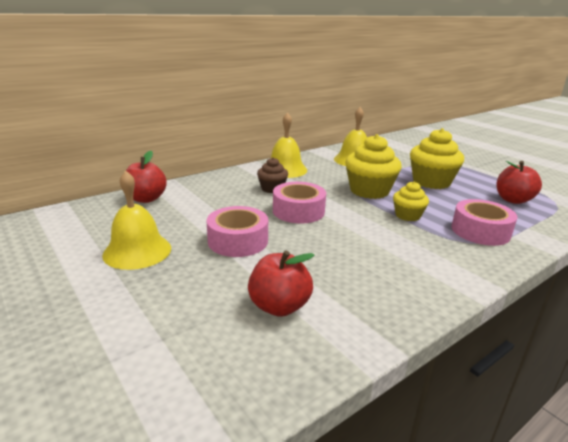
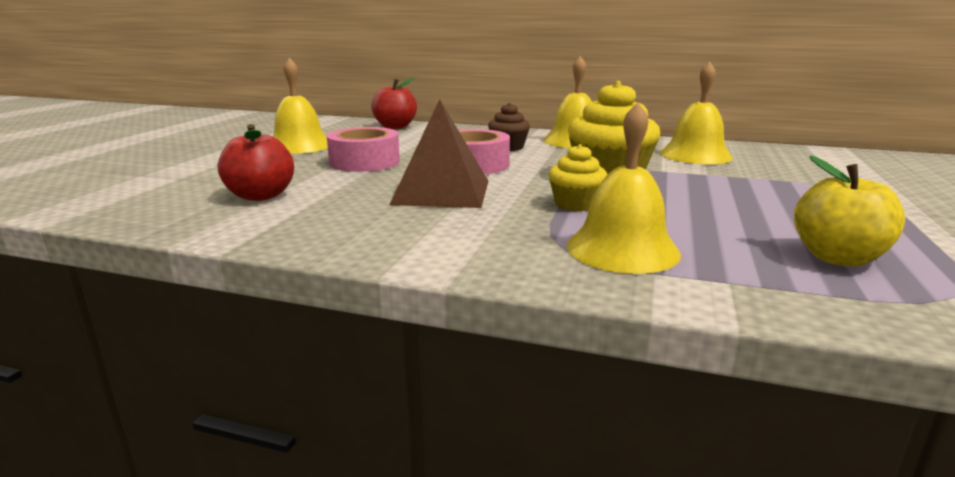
camera: 55 degrees right, 5 degrees down
yellow cupcake [410,128,464,189] -> none
pink tape [451,199,517,246] -> yellow bell [567,103,681,274]
red apple [496,161,542,204] -> yellow apple [794,155,905,267]
none -> brown pyramid [389,99,488,208]

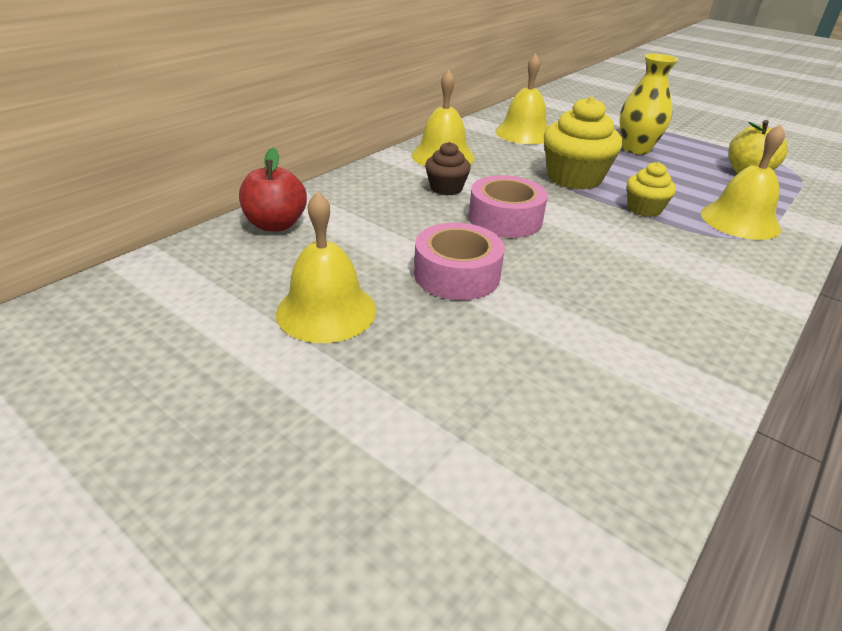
camera: 70 degrees left, 15 degrees up
red apple [218,124,294,201] -> none
brown pyramid [389,99,488,208] -> none
none -> yellow vase [620,54,678,154]

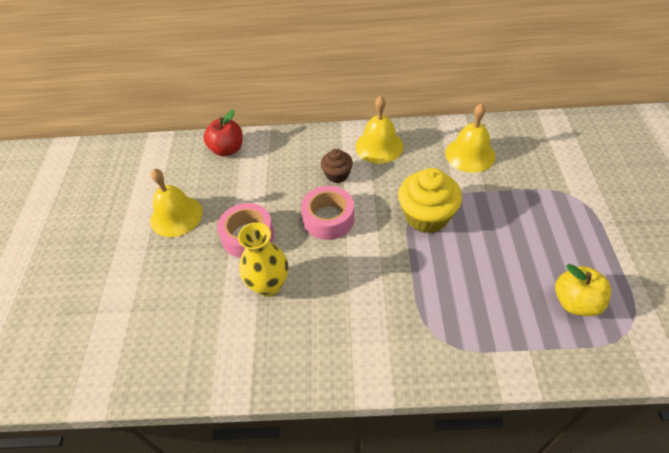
camera: 55 degrees right, 15 degrees up
yellow vase [620,54,678,154] -> yellow vase moved to [238,222,288,297]
yellow cupcake [627,162,676,217] -> none
yellow bell [701,124,785,240] -> none

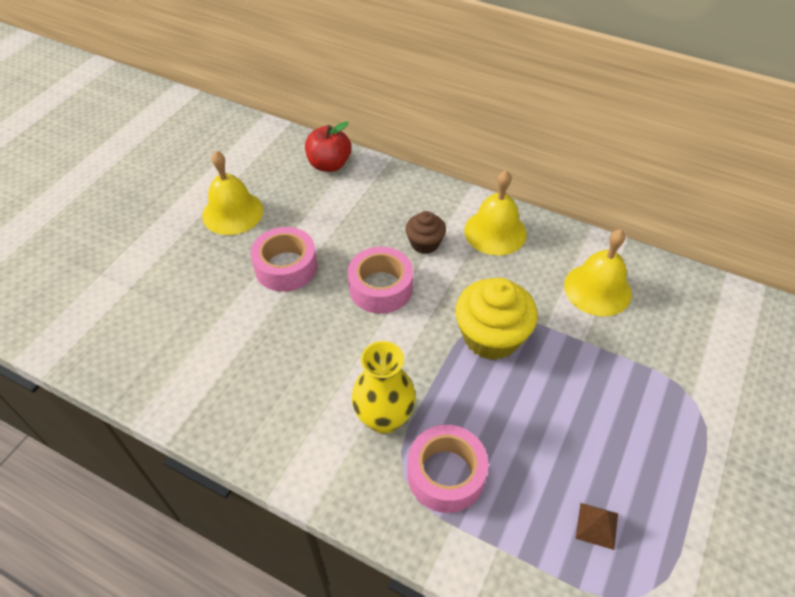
camera: 25 degrees right, 0 degrees up
yellow vase [238,222,288,297] -> yellow vase moved to [351,341,416,434]
yellow apple [555,264,611,316] -> brown pyramid [575,503,618,550]
none -> pink tape [407,425,489,513]

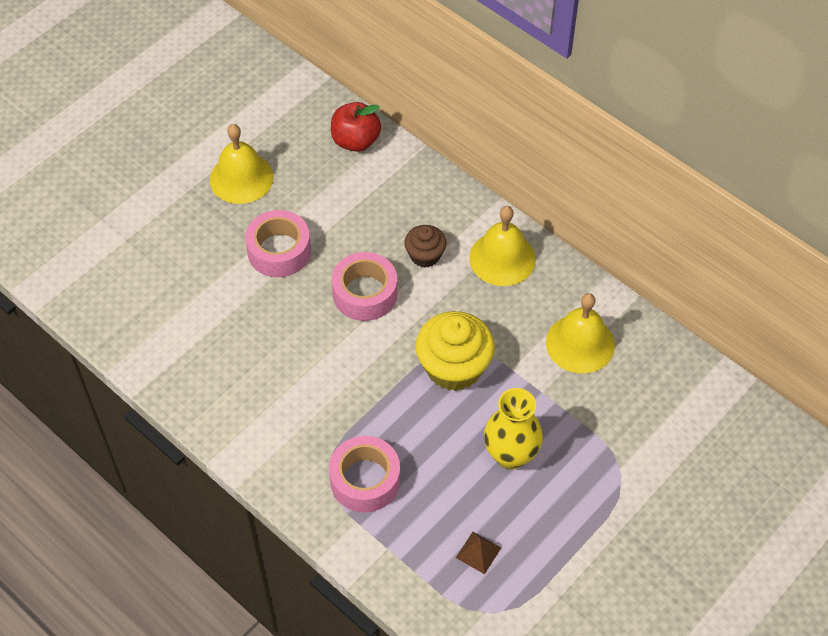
camera: 15 degrees right, 5 degrees up
yellow vase [351,341,416,434] -> yellow vase moved to [484,388,543,470]

